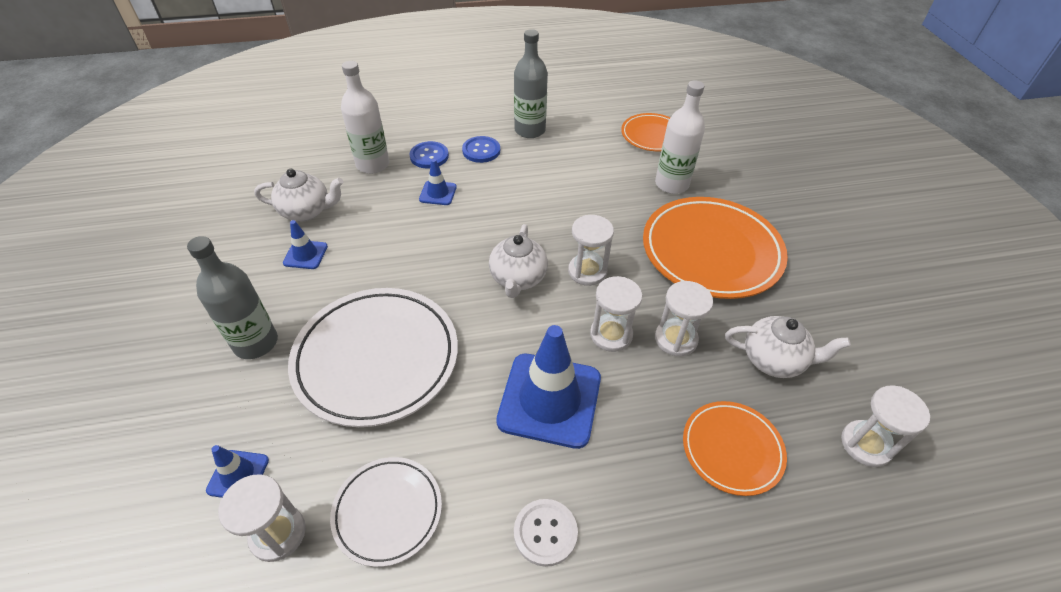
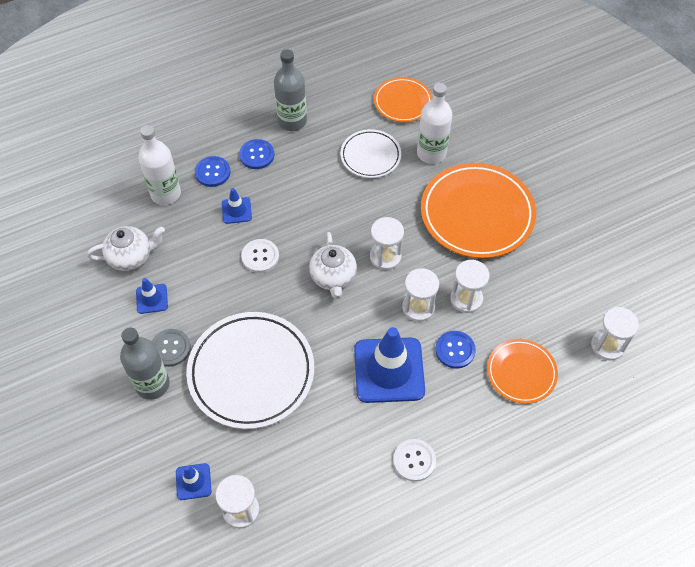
camera: 15 degrees left, 10 degrees up
white plate [330,457,442,567] -> white plate moved to [340,129,401,178]
white teapot [725,316,851,378] -> none
none -> grey button [152,329,191,367]
none -> white button [241,239,279,273]
none -> blue button [435,331,476,369]

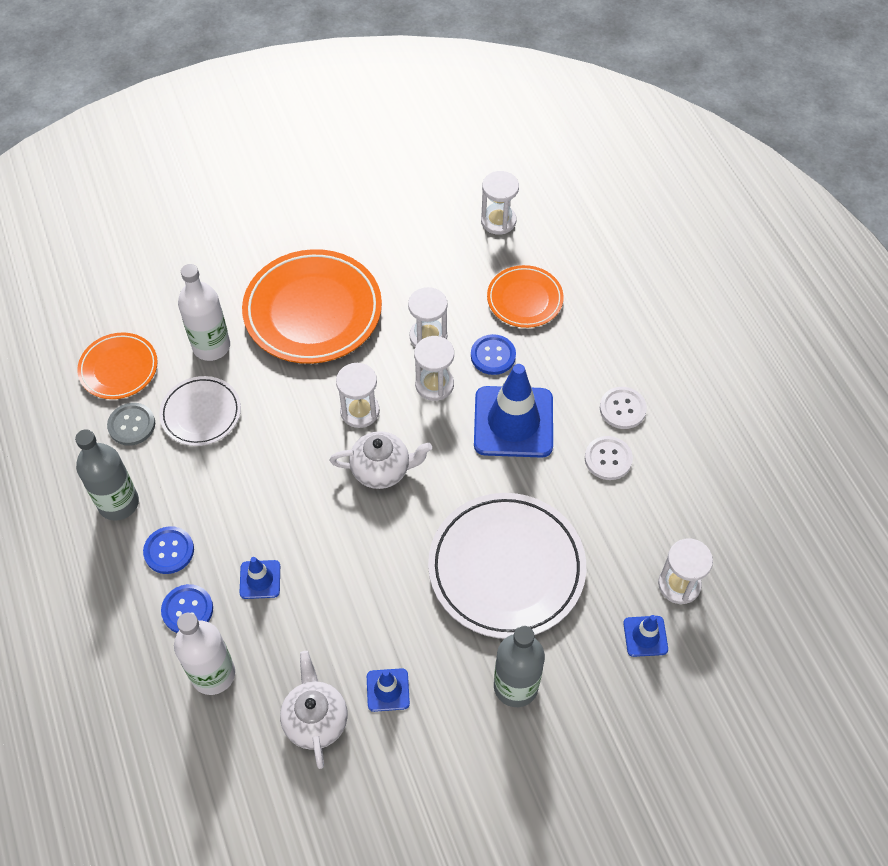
camera: 85 degrees left, 0 degrees up
grey button [152,329,191,367] -> grey button moved to [107,403,155,446]
white button [241,239,279,273] -> white button moved to [585,436,633,480]

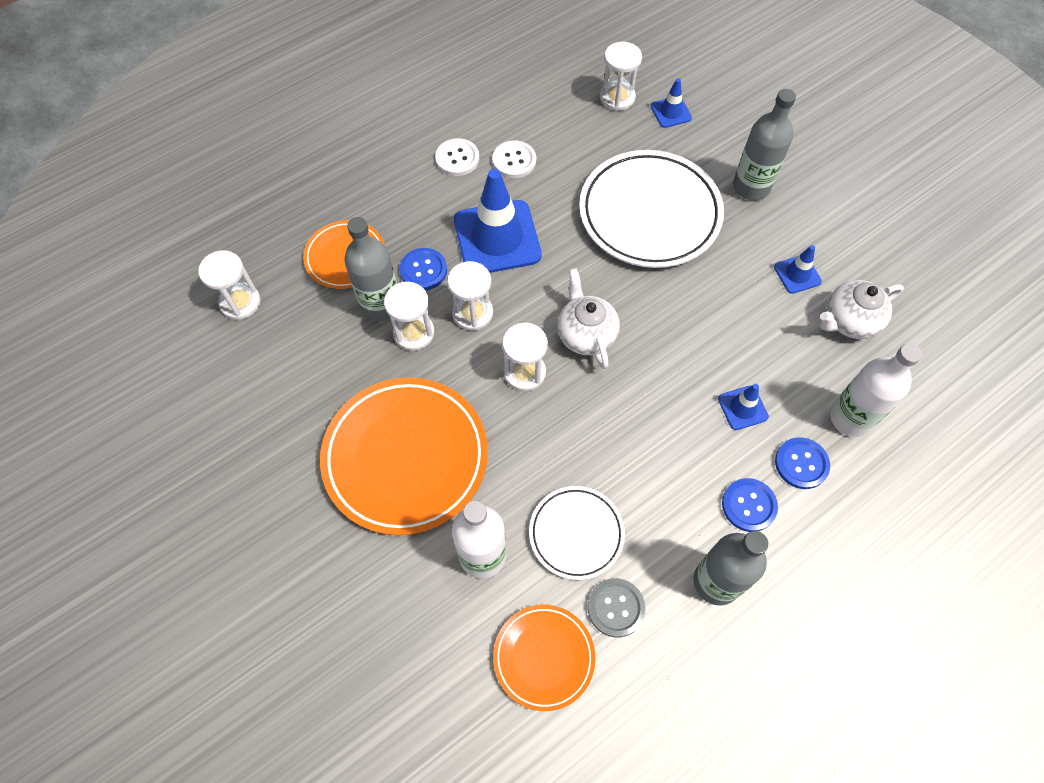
camera: 105 degrees left, 5 degrees up
none -> grey bottle [344,217,397,321]

